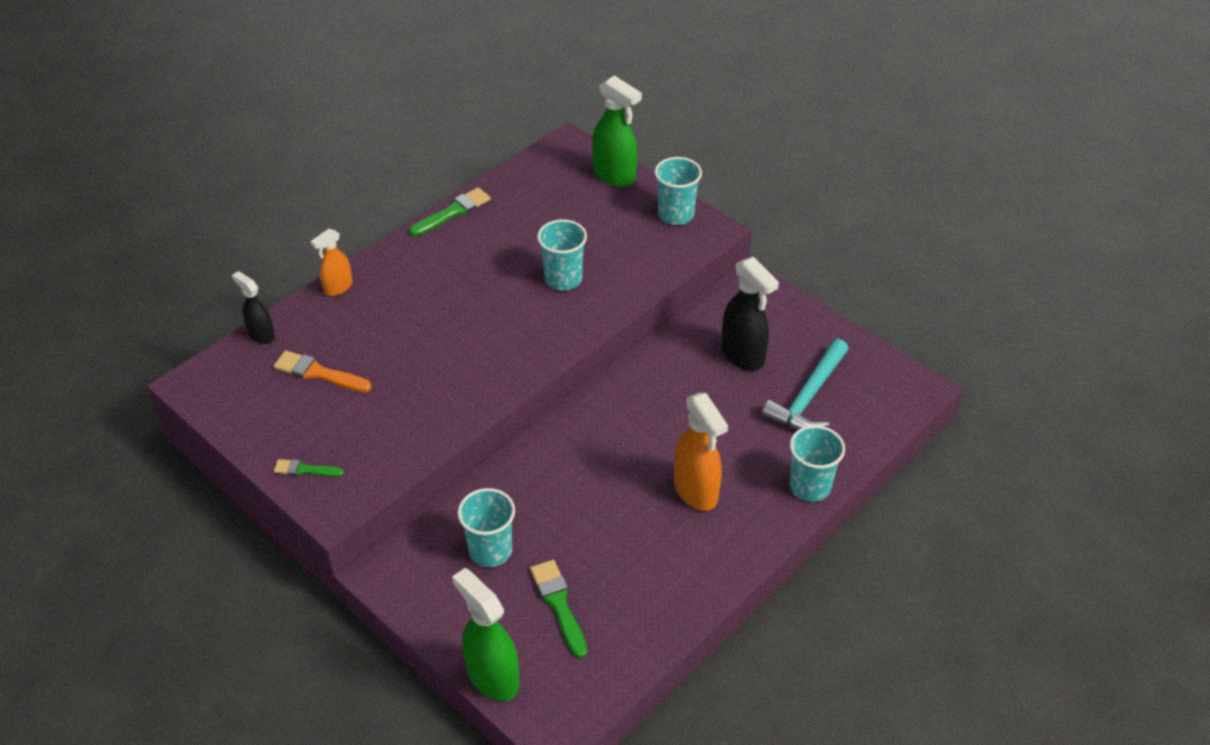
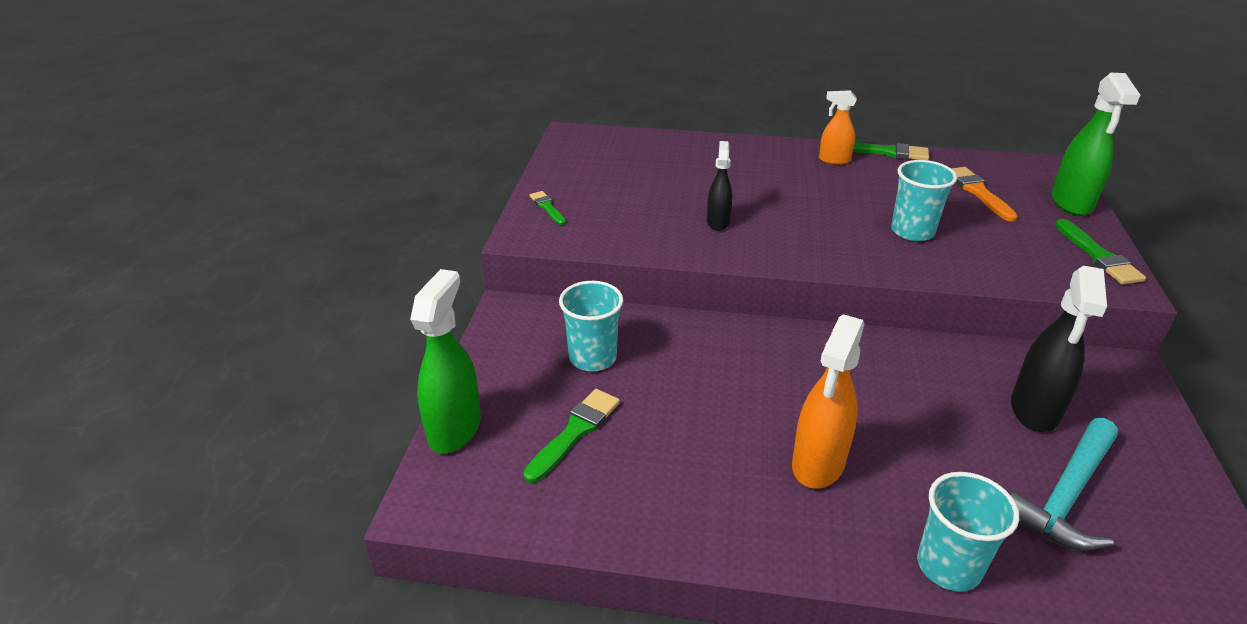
camera: 55 degrees right, 10 degrees down
black spray bottle [232,271,275,344] -> black spray bottle moved to [707,141,732,231]
orange brush [273,350,372,392] -> orange brush moved to [951,167,1018,222]
orange spray bottle [311,229,352,296] -> orange spray bottle moved to [819,90,857,165]
turquoise cup [655,157,702,225] -> green brush [1055,219,1146,284]
turquoise hammer [761,339,849,430] -> turquoise hammer turned 45 degrees counterclockwise [1010,418,1118,551]

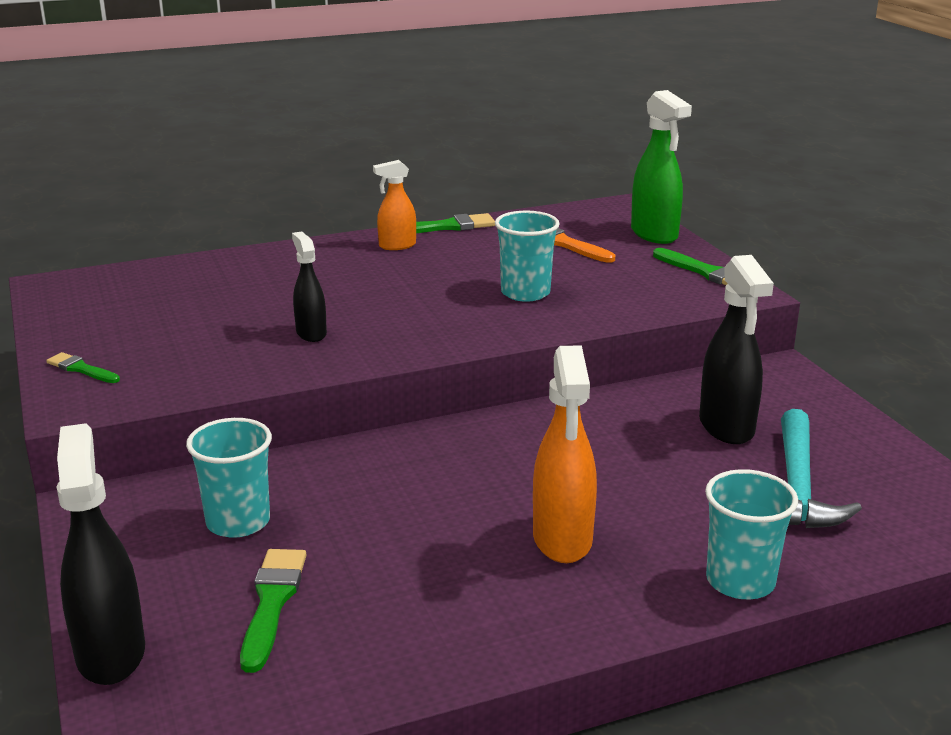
camera: 30 degrees left, 10 degrees down
green spray bottle [410,269,481,453] -> black spray bottle [57,423,145,685]

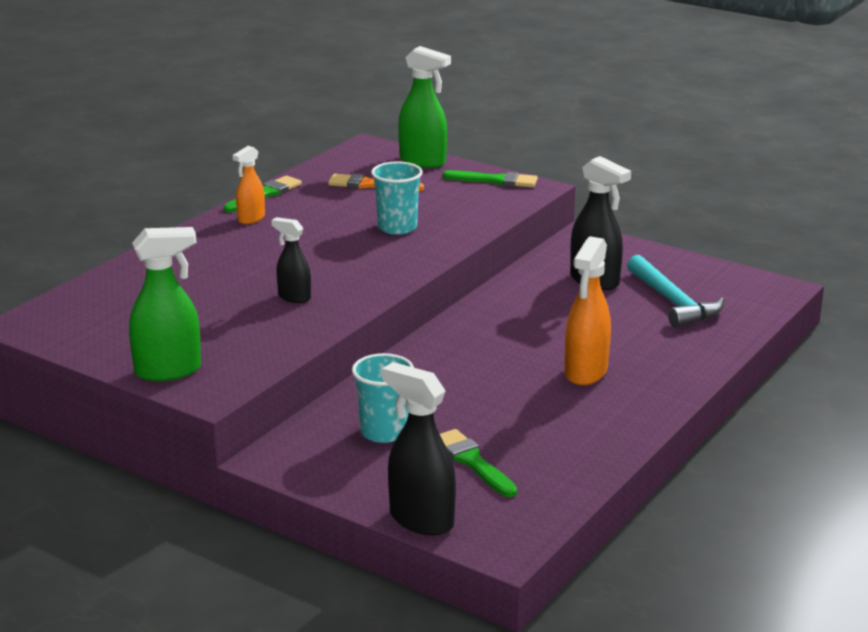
camera: 35 degrees left, 0 degrees up
green brush [46,352,120,383] -> green spray bottle [129,227,201,381]
orange spray bottle [533,345,597,563] -> orange spray bottle turned 60 degrees clockwise [564,236,611,386]
turquoise cup [705,469,798,599] -> none

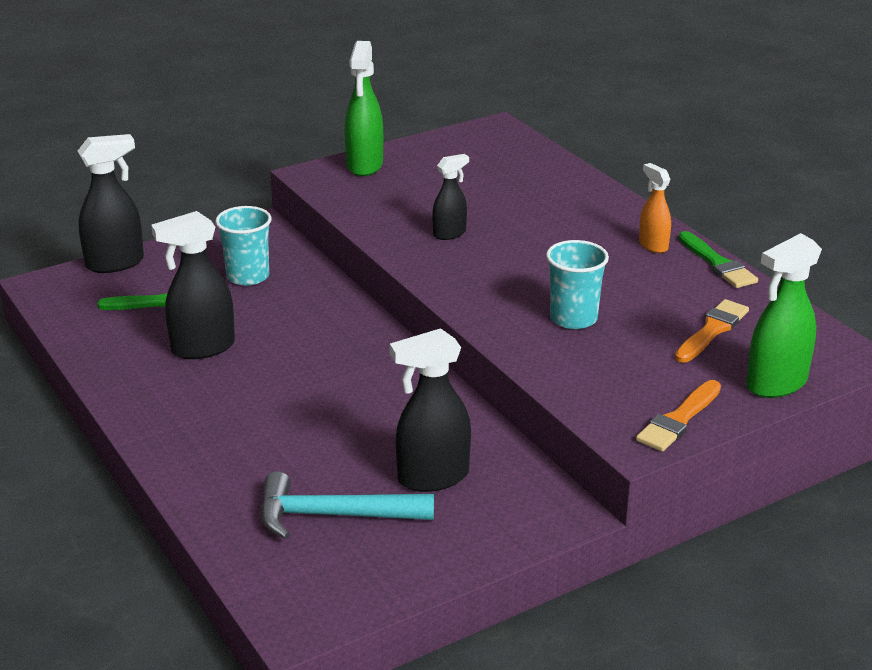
camera: 115 degrees right, 5 degrees up
green brush [443,170,538,188] -> orange brush [636,380,721,452]
orange spray bottle [564,236,611,386] -> none
none -> black spray bottle [151,211,235,359]

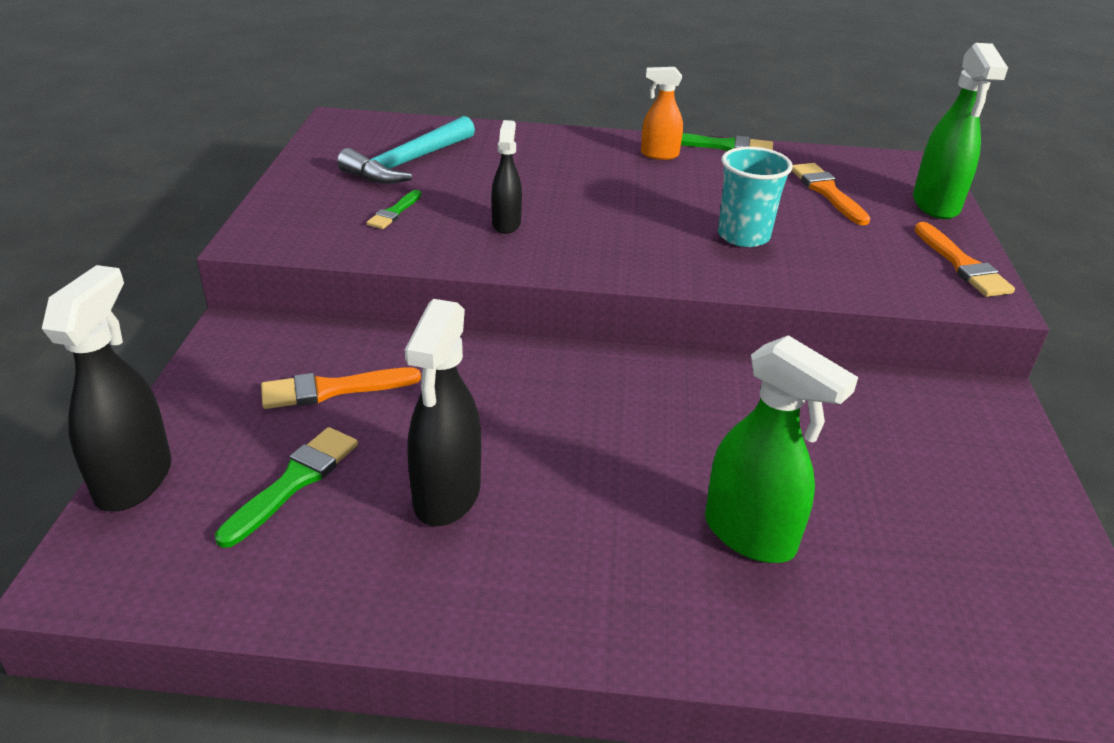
camera: 55 degrees left, 5 degrees up
turquoise cup [216,206,272,286] -> orange brush [261,367,421,409]
turquoise hammer [261,471,434,539] -> turquoise hammer moved to [337,116,475,184]
green spray bottle [345,41,383,176] -> green spray bottle moved to [705,335,858,563]
black spray bottle [390,328,471,492] -> none
none -> green brush [367,190,421,229]

